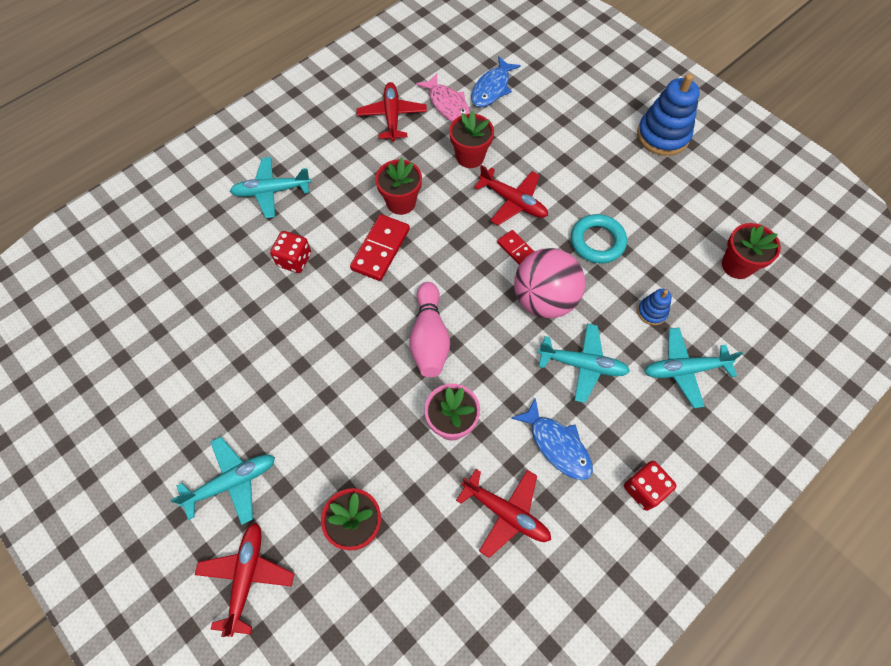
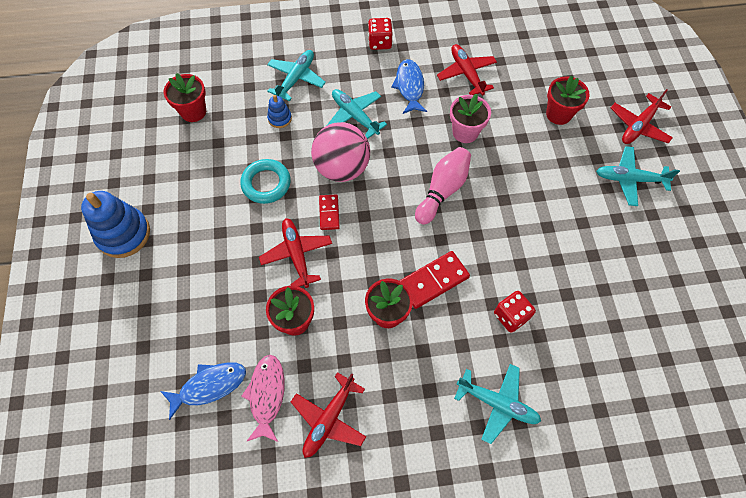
camera: 145 degrees left, 0 degrees up
turquoise plane [644,328,743,408] -> turquoise plane turned 90 degrees counterclockwise [267,50,326,101]

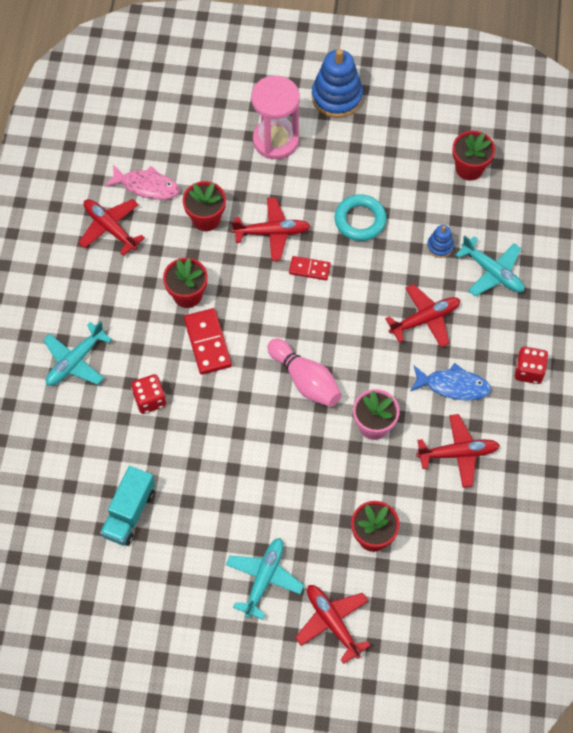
camera: 105 degrees right, 0 degrees up
blue fish [160,362,246,420] -> none
pink ball [311,122,370,182] -> none
turquoise plane [327,89,387,139] -> red plane [385,284,460,347]
none -> turquoise truck [100,466,155,546]
none -> pink hourglass [251,76,300,159]

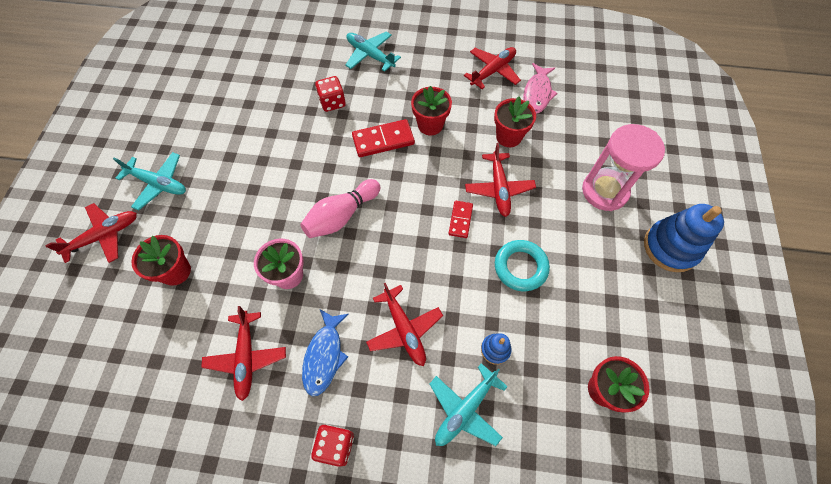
camera: 90 degrees right, 0 degrees up
turquoise truck [100,466,155,546] -> none

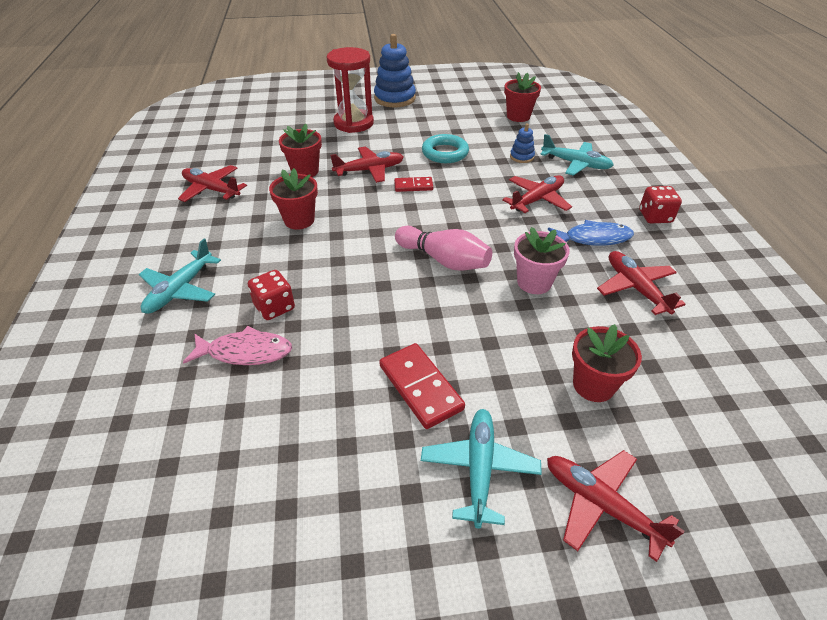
camera: 105 degrees left, 20 degrees down
red plane [201,306,286,401] -> red plane turned 90 degrees counterclockwise [597,251,686,315]
red domino [352,119,415,157] -> red domino moved to [379,343,465,429]
pink fish [523,63,558,114] -> pink fish moved to [183,326,292,365]
pink hourglass [582,124,665,211] -> red hourglass [326,47,374,133]

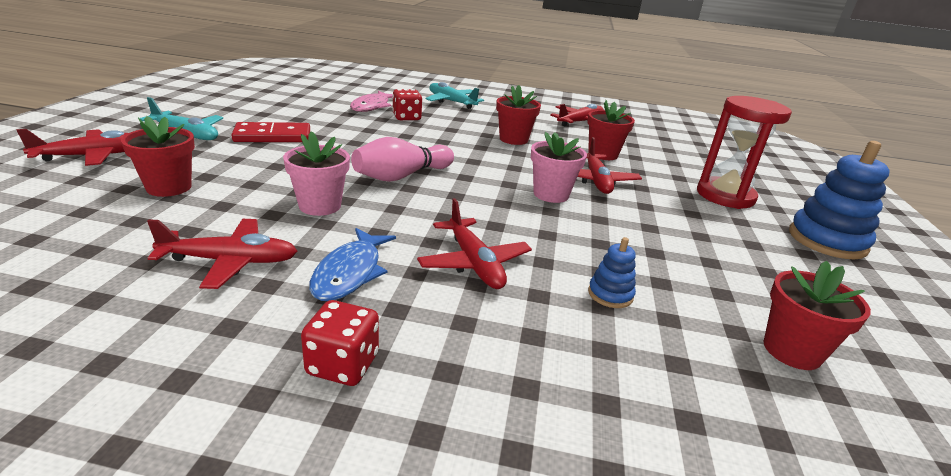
camera: 105 degrees right, 15 degrees down
red domino [394,177,433,192] -> pink flower pot [531,132,587,203]
turquoise ring [422,134,469,163] -> none
turquoise plane [540,134,614,176] -> none

